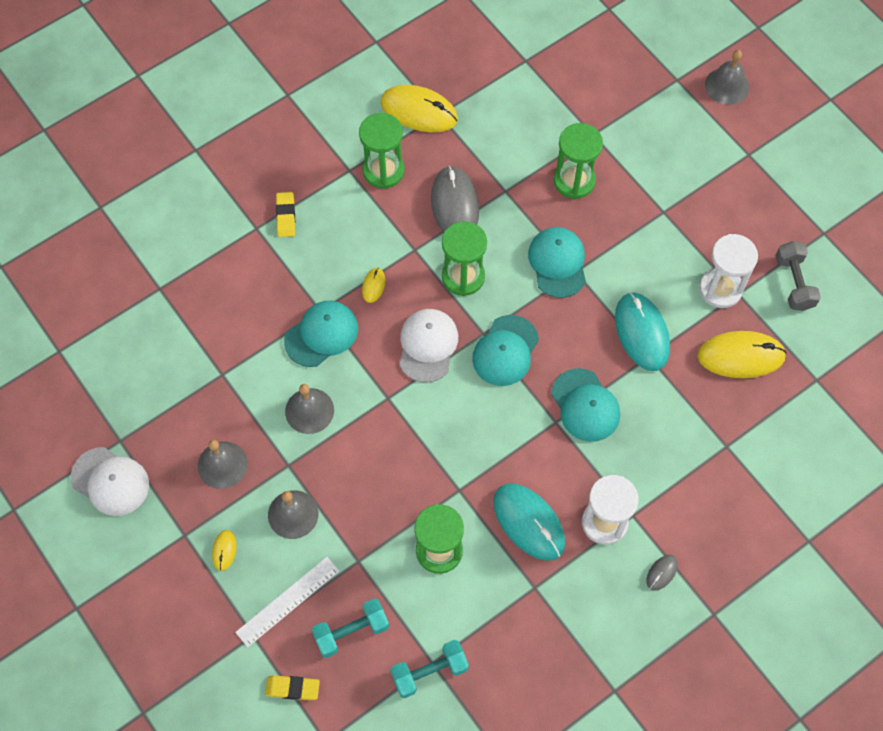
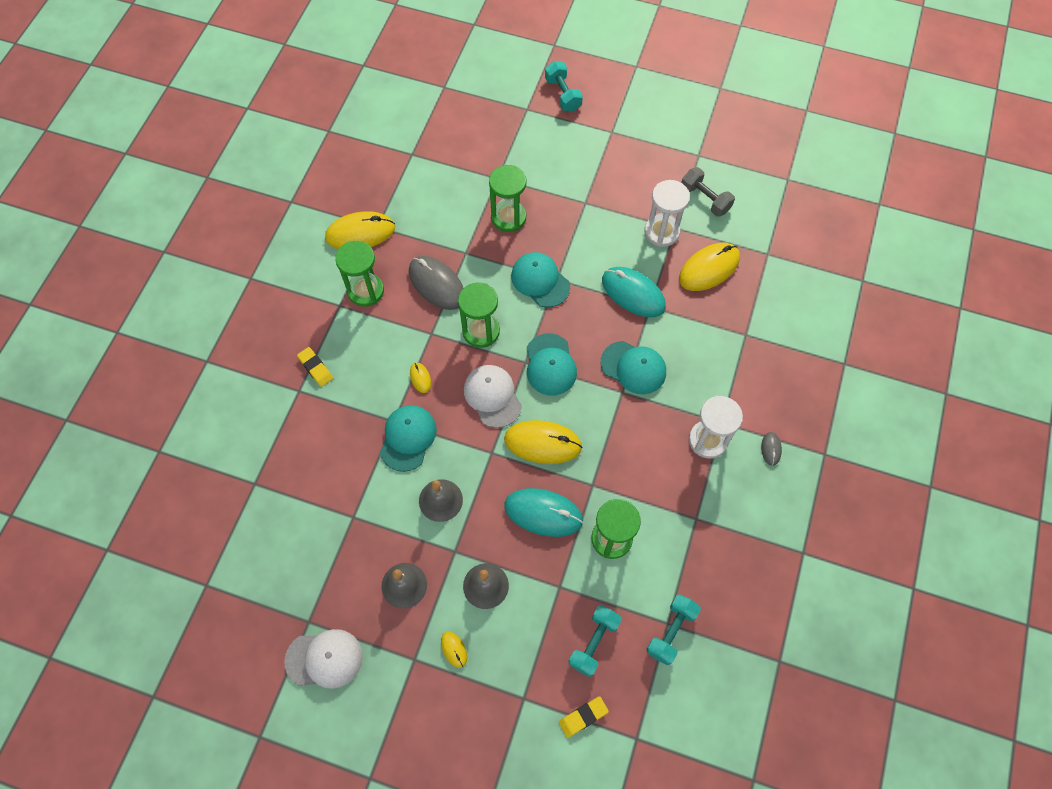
camera: 35 degrees left, 0 degrees up
white ruler [235,557,339,647] -> none
turquoise mouse [493,483,565,561] -> turquoise mouse moved to [504,488,583,537]
grey bell [705,50,749,105] -> turquoise dumbbell [545,61,583,112]
none -> yellow mouse [504,420,582,464]

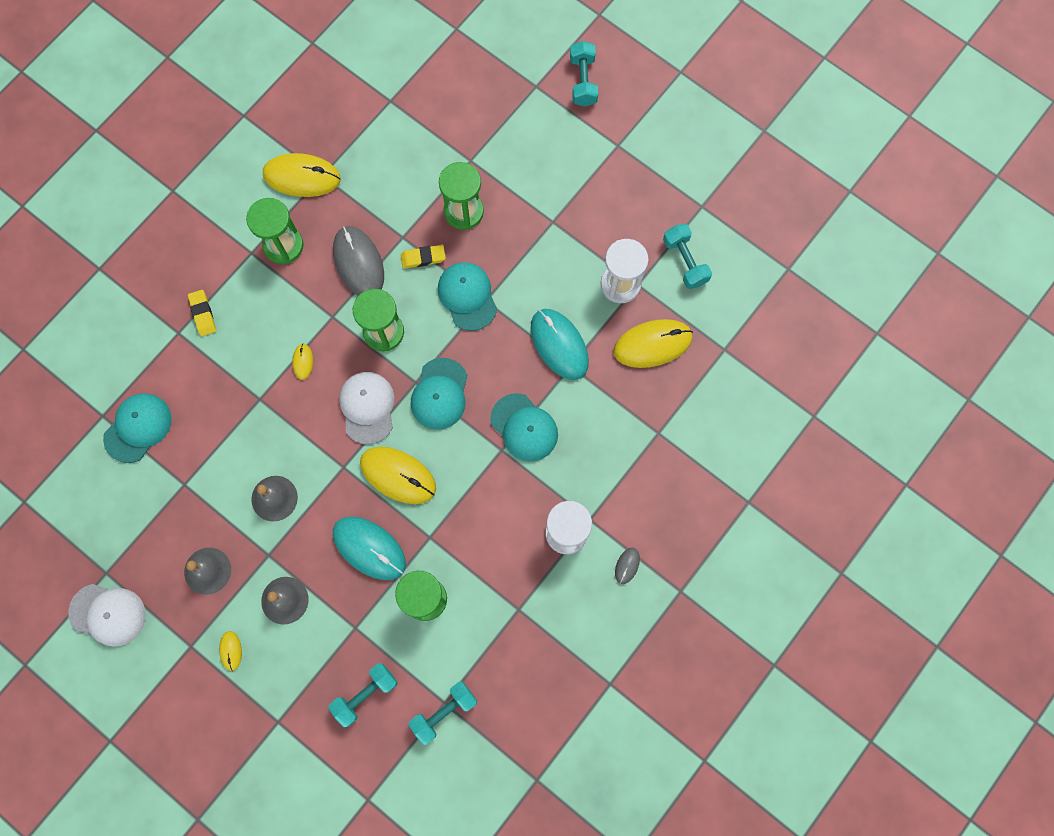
camera: 20 degrees right, 10 degrees up
turquoise cap [380,405,437,472] -> turquoise cap moved to [103,393,172,463]
yellow eraser [559,696,609,738] -> yellow eraser moved to [401,245,446,269]
grey dumbbell [681,167,735,217] -> turquoise dumbbell [663,224,712,289]

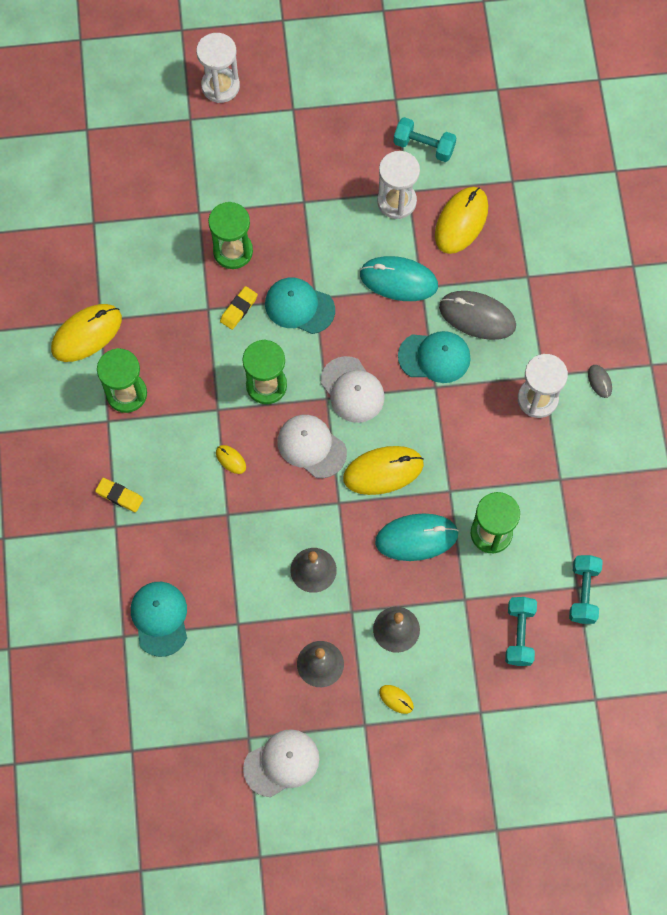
camera: 45 degrees left, 5 degrees down
grey mouse [333,226,384,296] -> grey mouse moved to [439,291,516,340]
turquoise cap [411,358,468,430] -> white cap [321,356,385,423]
turquoise dumbbell [570,41,598,107] -> white hourglass [196,33,240,103]

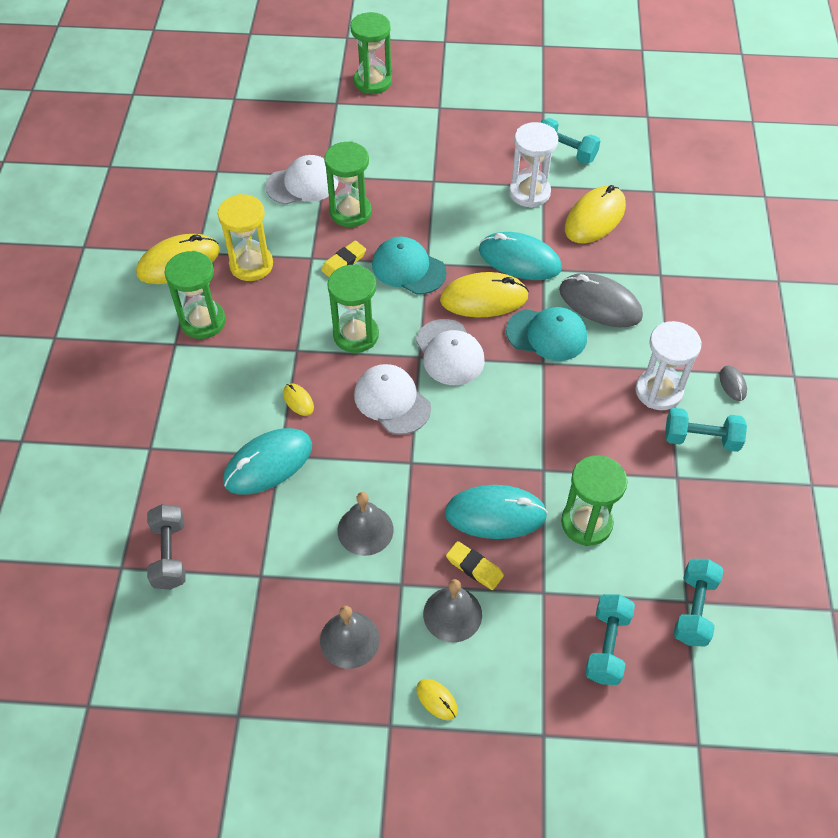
camera: 10 degrees right, 15 degrees down
yellow eraser [95,478,143,512] -> yellow eraser moved to [446,541,504,590]
turquoise cap [131,582,187,657] -> grey dumbbell [147,504,186,590]
white hourglass [196,33,240,103] -> green hourglass [350,12,392,94]
white cap [243,729,319,797] -> white cap moved to [265,155,339,205]
yellow mouse [343,446,424,495] -> yellow mouse moved to [440,272,529,317]
none -> yellow hourglass [218,194,273,281]
none -> turquoise mouse [223,428,312,495]
none -> turquoise dumbbell [665,408,747,452]

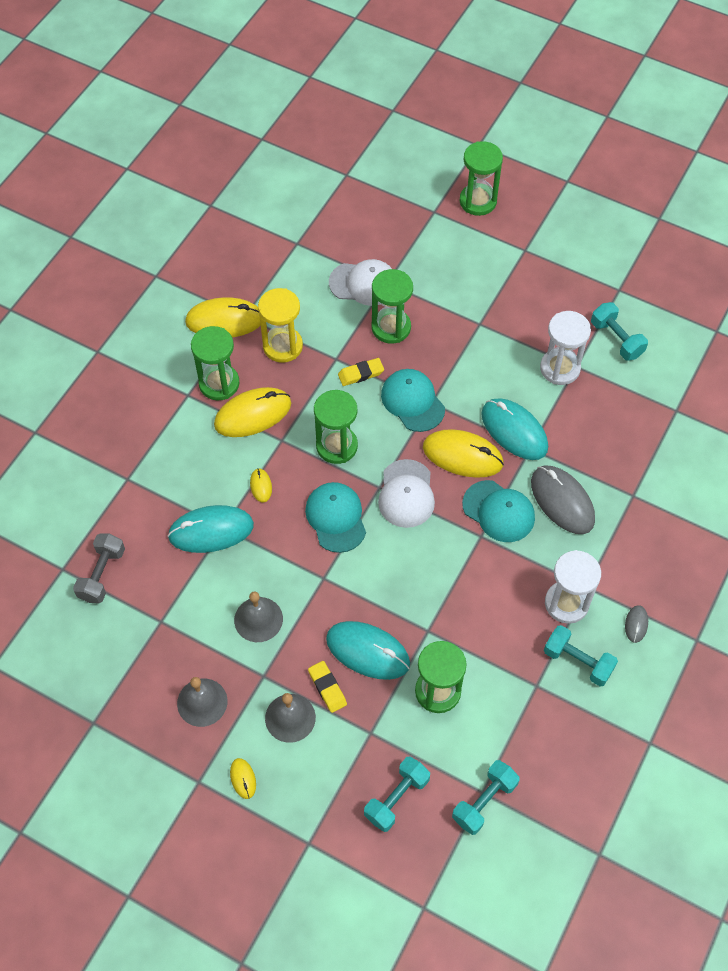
camera: 25 degrees right, 5 degrees up
white cap [354,364,431,435] -> turquoise cap [305,482,366,553]
yellow mouse [565,185,626,243] -> yellow mouse moved to [214,387,291,437]

